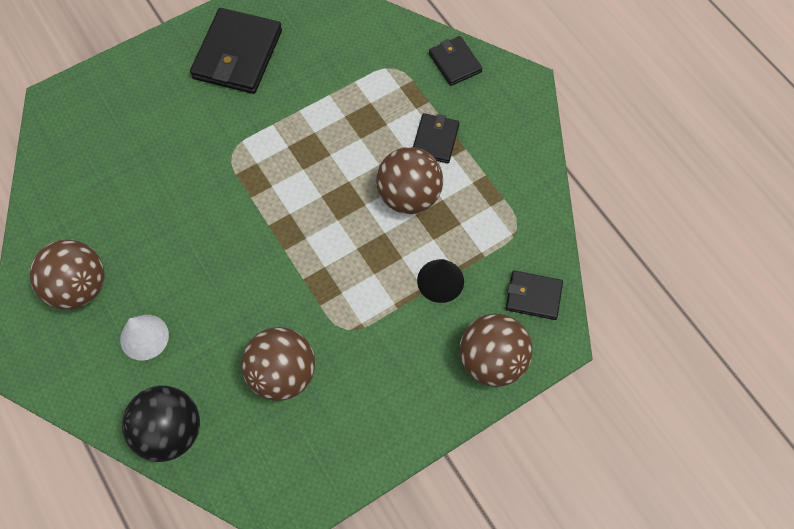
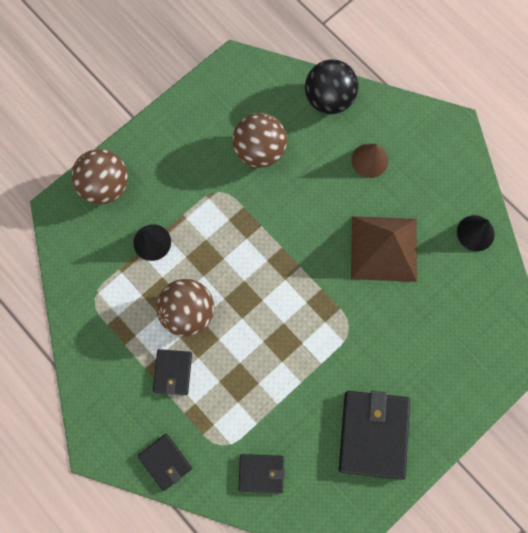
camera: 170 degrees right, 10 degrees up
brown ball [30,240,105,310] -> none
white cone [120,315,169,361] -> brown cone [351,143,388,178]
black wallet [506,270,563,320] -> black wallet moved to [238,454,285,493]
none -> brown pyramid [351,216,417,282]
none -> black cone [457,215,495,251]

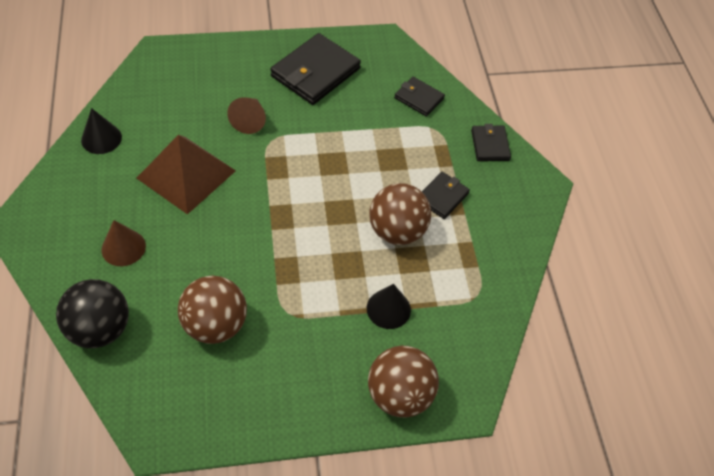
camera: 150 degrees left, 20 degrees down
none -> brown cone [227,97,266,134]

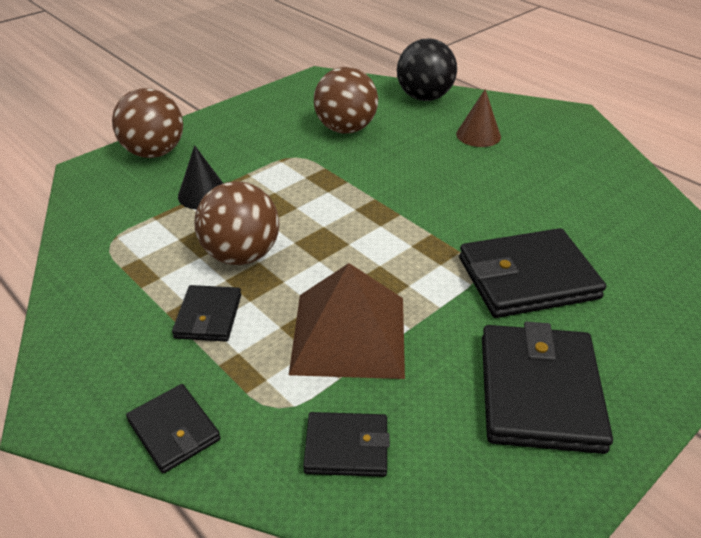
camera: 150 degrees right, 15 degrees down
black cone [81,108,122,154] -> none
brown pyramid [137,135,236,215] -> brown pyramid moved to [289,263,405,379]
brown cone [227,97,266,134] -> black wallet [459,228,606,318]

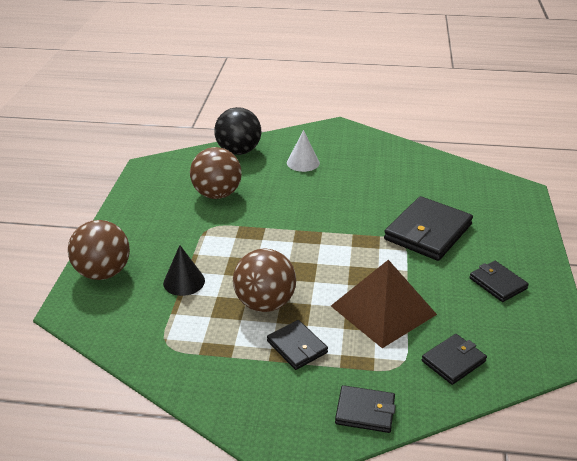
camera: 40 degrees left, 5 degrees down
brown cone [456,89,501,147] -> white cone [287,130,320,172]
black wallet [482,322,613,454] -> black wallet [469,261,529,302], size x0.55

